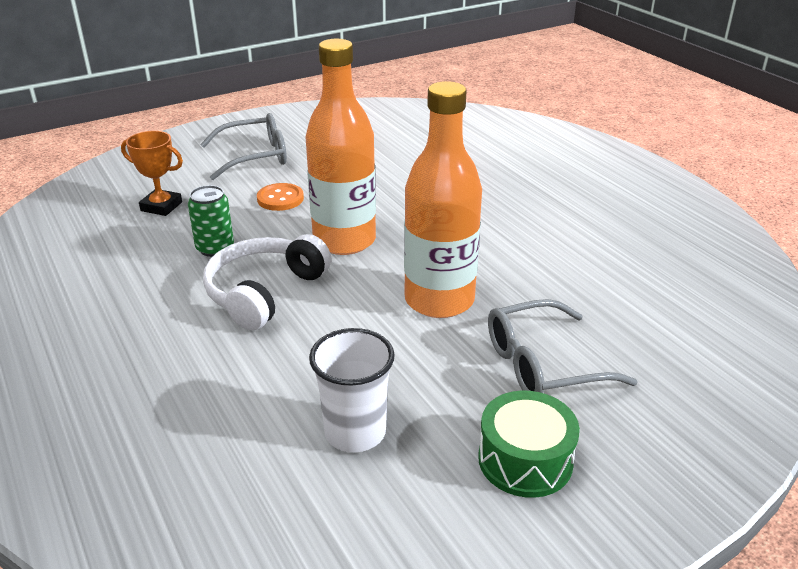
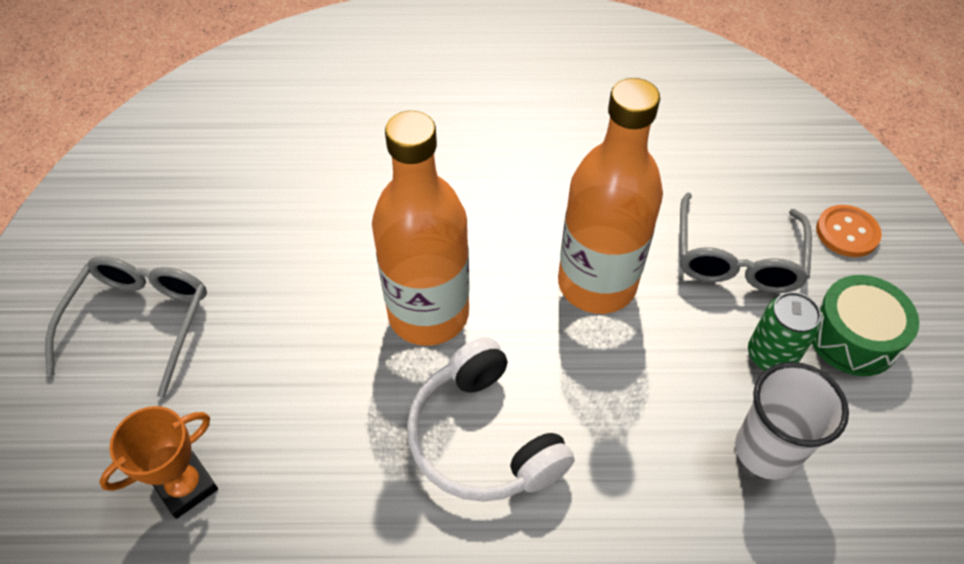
camera: 60 degrees left, 20 degrees up
green can [188,185,234,257] -> green can moved to [748,292,821,371]
orange button [257,183,304,211] -> orange button moved to [816,205,882,257]

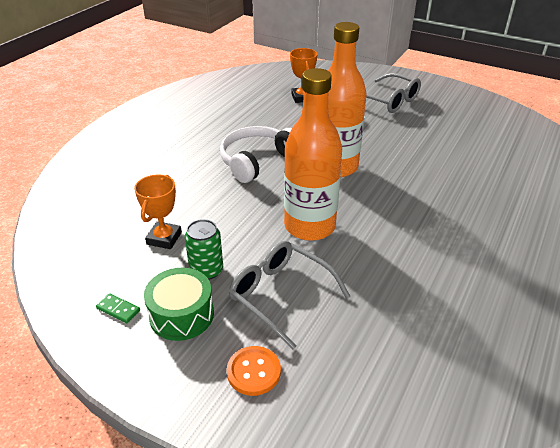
camera: 120 degrees right, 15 degrees down
white headphones [407,337,574,502] -> white headphones turned 45 degrees counterclockwise [220,126,292,183]
white cup [735,362,849,480] -> orange trophy [134,175,182,249]
none -> green domino [96,293,140,323]

